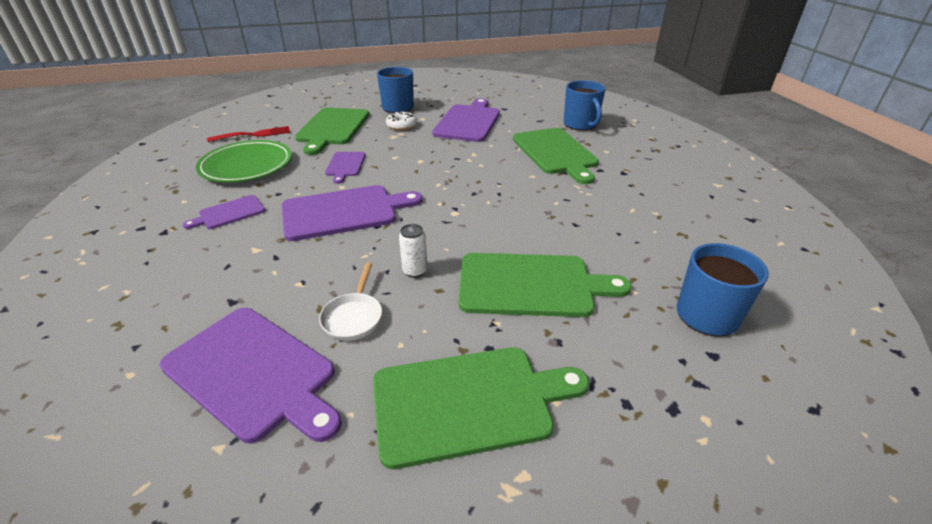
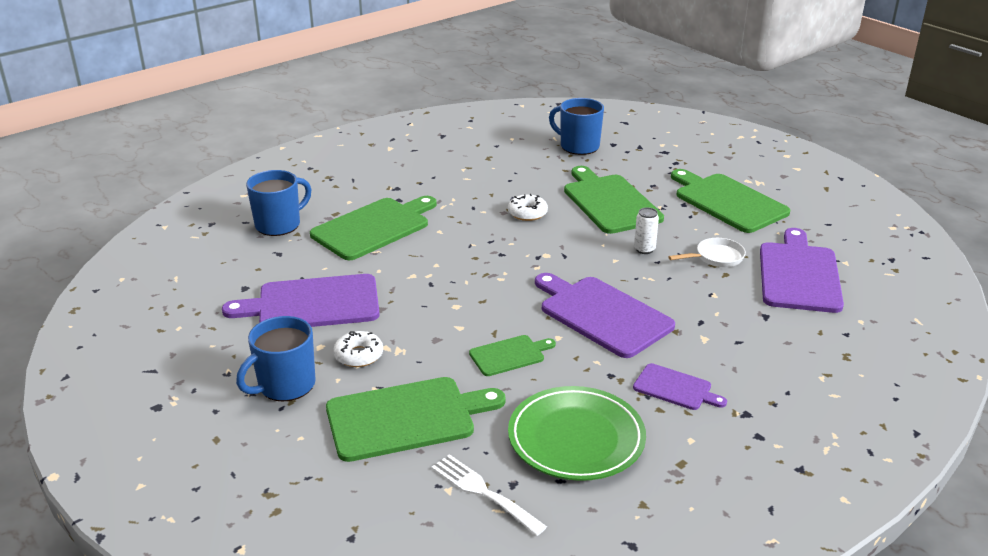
camera: 115 degrees left, 5 degrees down
red fork [207,126,290,142] -> white fork [431,454,547,536]
purple cutting board [325,152,366,184] -> green cutting board [469,335,556,376]
none -> white donut [508,194,548,221]

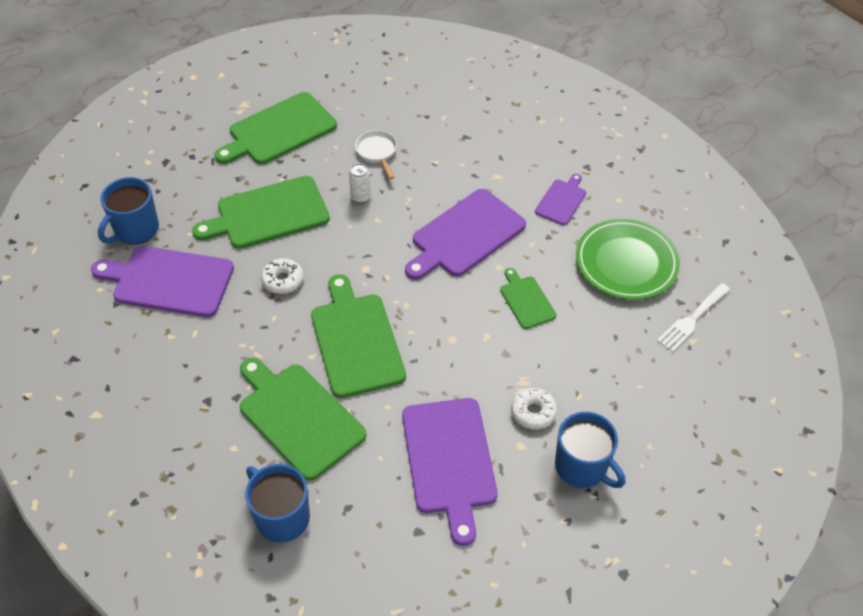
camera: 90 degrees left, 20 degrees up
green cutting board [326,377,506,462] -> green cutting board moved to [311,274,406,398]
purple cutting board [760,228,844,313] -> purple cutting board moved to [91,246,234,317]

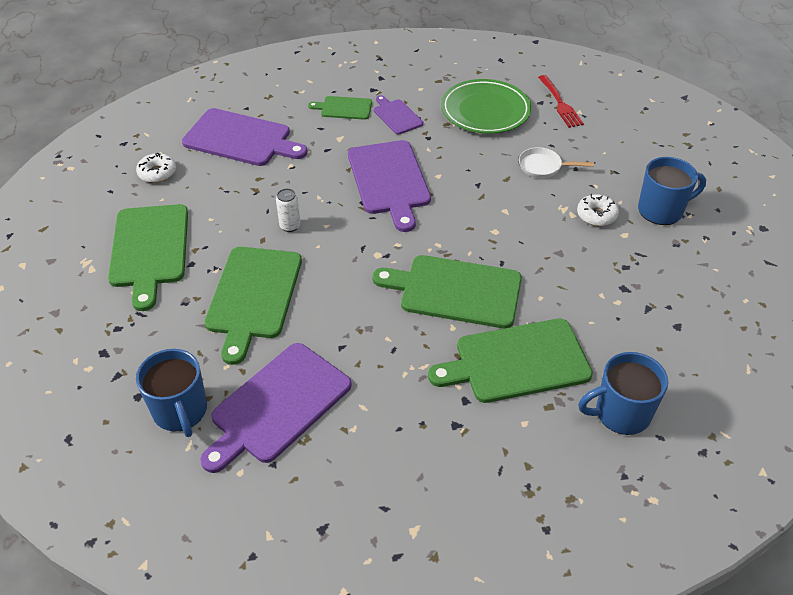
camera: 60 degrees left, 5 degrees down
white donut [261,258,303,294] -> white donut moved to [136,153,176,183]
white pan [355,130,397,179] -> white pan moved to [519,147,594,178]
purple cutting board [402,398,498,546] -> purple cutting board moved to [182,108,308,166]
green cutting board [500,268,557,329] -> green cutting board moved to [308,96,372,120]
white fork [657,283,730,352] -> red fork [538,75,584,128]

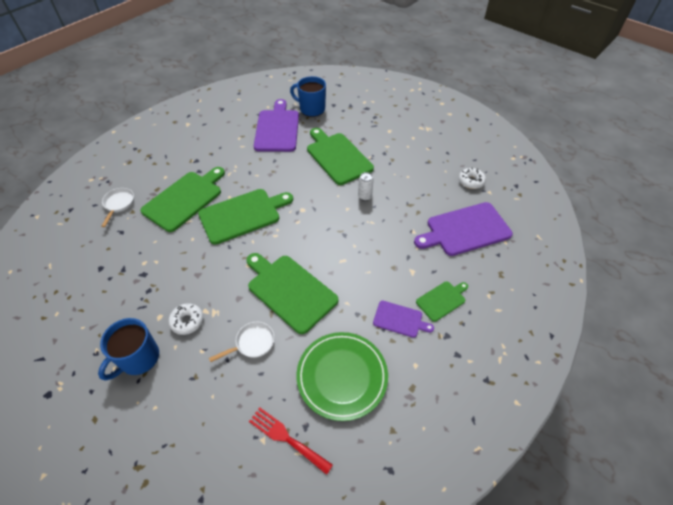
camera: 140 degrees right, 5 degrees up
green cutting board [108,204,188,311] -> green cutting board moved to [246,253,338,334]
purple cutting board [348,140,431,232] -> none
blue mug [578,352,669,435] -> white pan [102,188,134,227]

